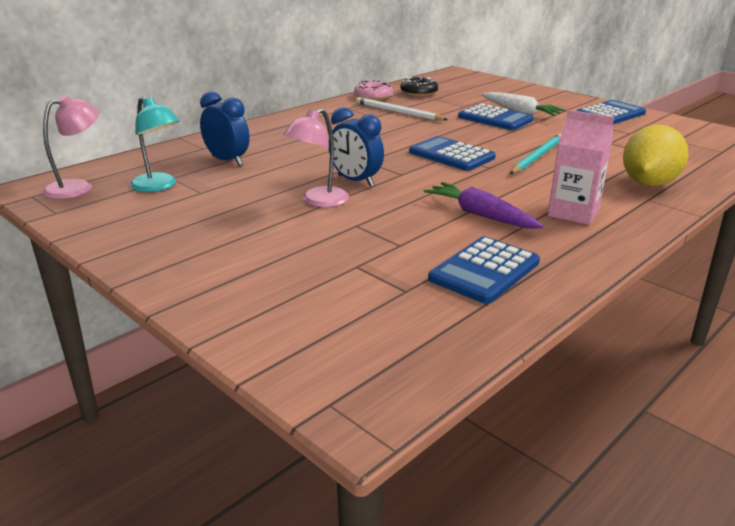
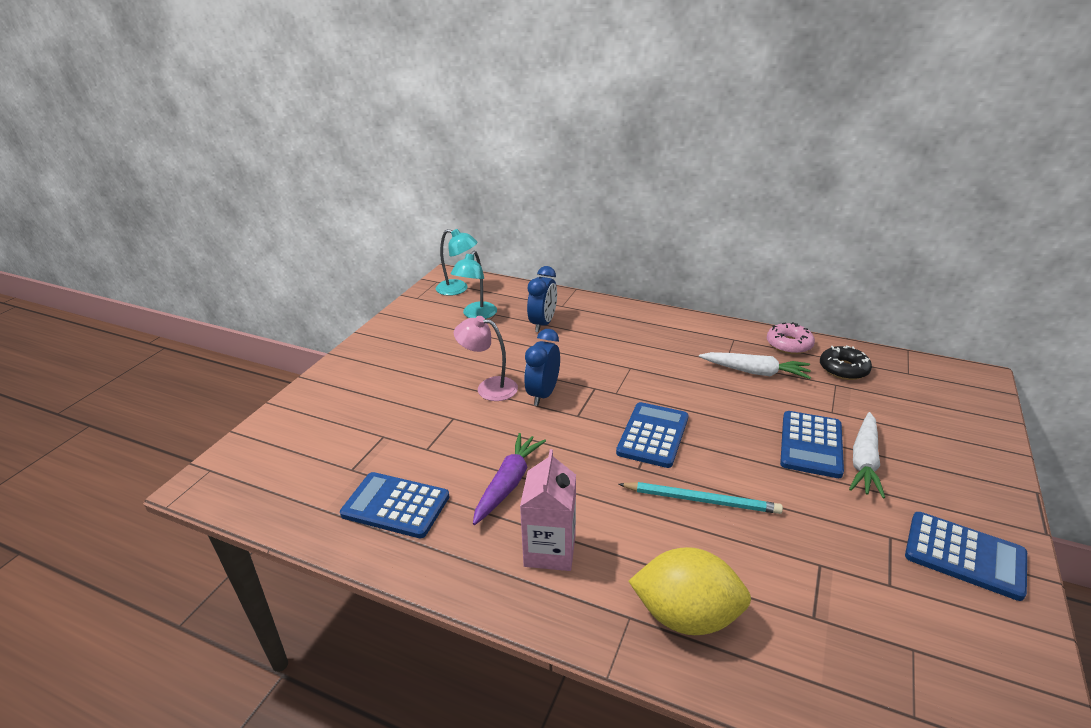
camera: 70 degrees right, 5 degrees up
pink lamp [43,95,99,199] -> turquoise lamp [436,229,478,296]
white pencil [356,97,448,121] -> white carrot [699,352,811,379]

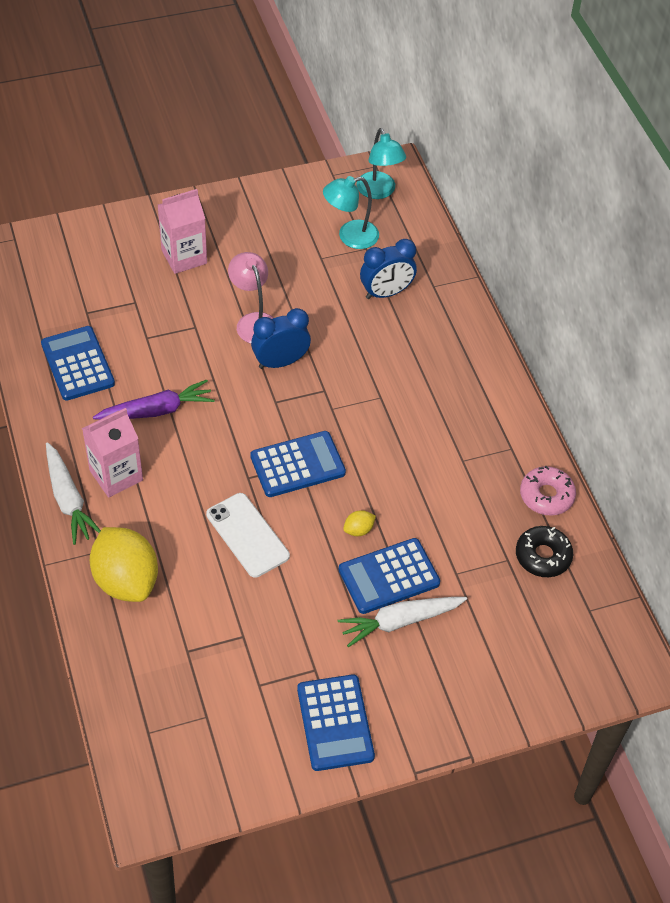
camera: 45 degrees right, 20 degrees up
turquoise pencil [619,482,783,514] -> white phone [206,493,290,578]
white carrot [699,352,811,379] -> white carrot moved to [46,442,101,545]
none -> pink carton [158,189,207,274]
none -> yellow lemon [343,510,376,536]

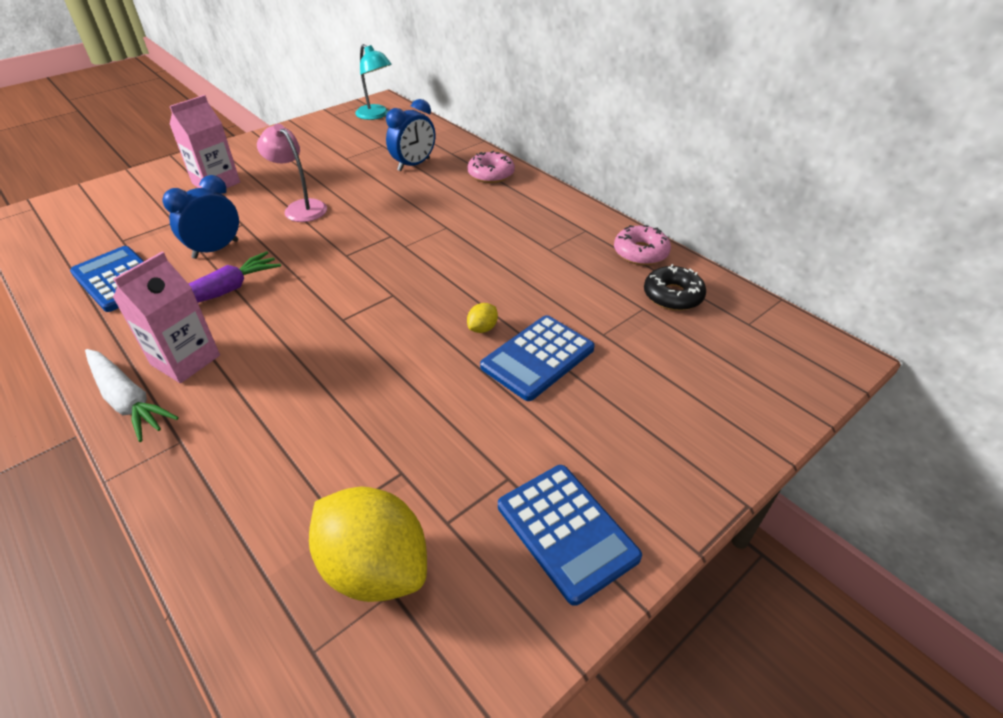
camera: 20 degrees left, 10 degrees down
yellow lemon [90,527,158,602] -> yellow lemon moved to [309,487,427,602]
white phone [206,493,290,578] -> none
blue calculator [250,431,346,497] -> none
blue clock [251,308,311,369] -> blue clock moved to [162,175,239,259]
turquoise lamp [323,176,379,249] -> none
white carrot [338,597,467,647] -> none
none -> pink donut [468,151,515,183]

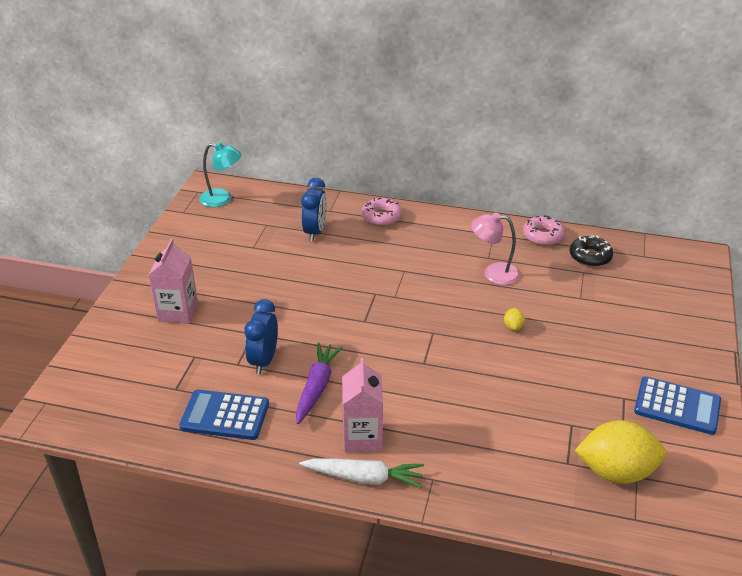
camera: 35 degrees left, 5 degrees down
pink lamp [257,124,327,222] -> pink lamp moved to [471,212,520,285]
blue calculator [480,315,595,401] -> none

